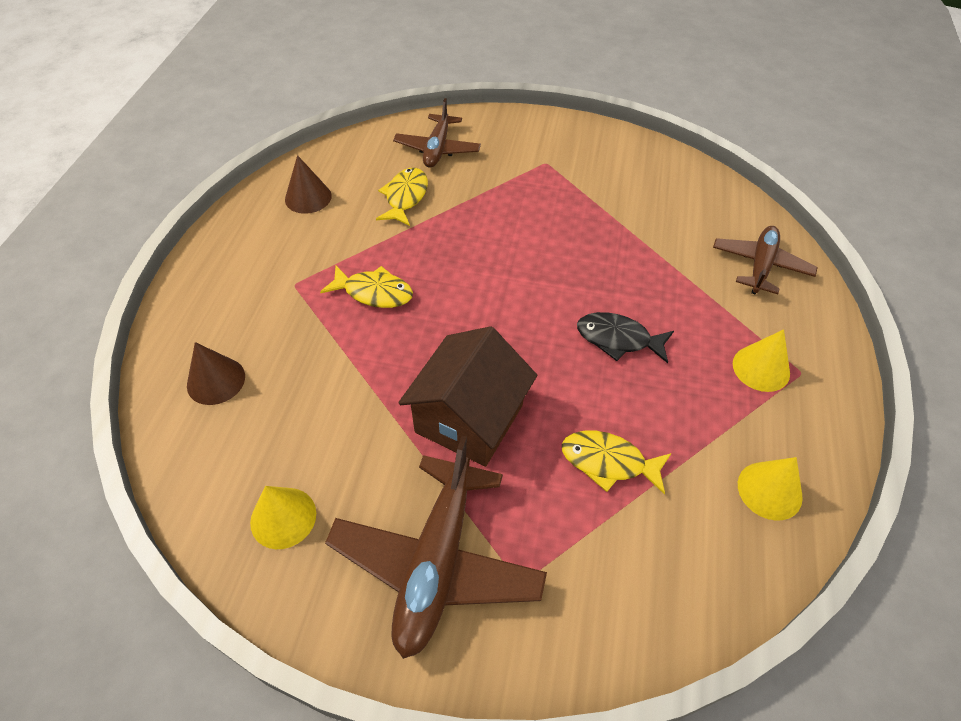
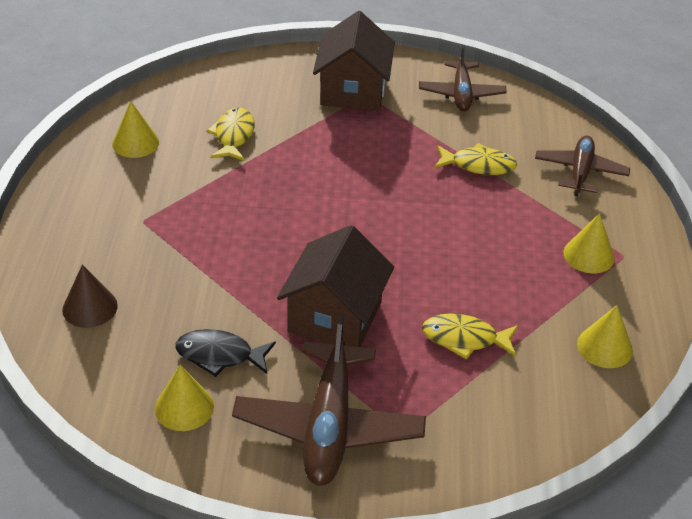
camera: 10 degrees left, 10 degrees down
brown cone [285,155,332,214] -> yellow cone [112,101,159,158]
yellow fish [320,266,413,308] -> yellow fish moved to [434,143,517,175]
brown plane [393,98,481,168] -> brown plane moved to [419,45,507,111]
black fish [577,312,674,363] -> black fish moved to [176,329,276,377]
none -> brown house [313,11,395,111]

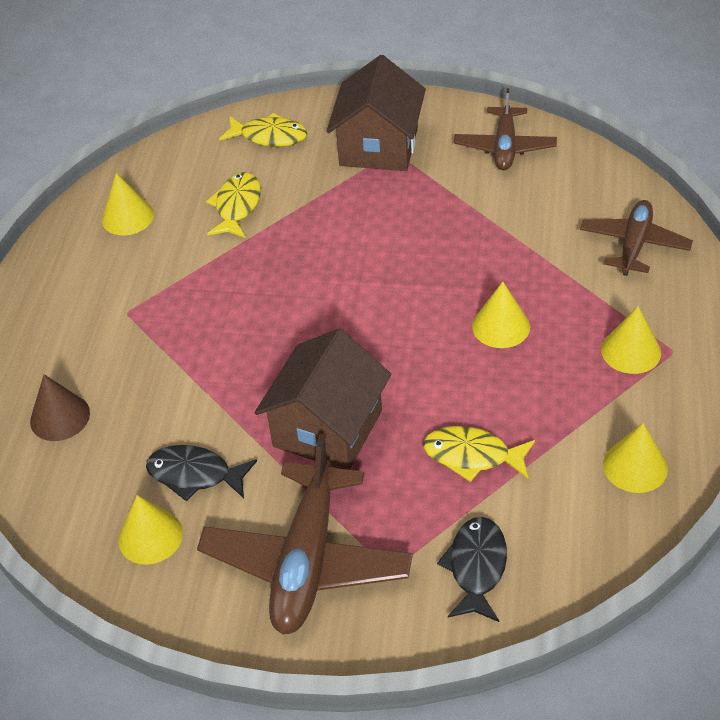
camera: 10 degrees right, 5 degrees up
yellow fish [434,143,517,175] -> yellow fish moved to [219,113,307,147]
none -> black fish [437,517,507,622]
none -> yellow cone [472,282,530,348]

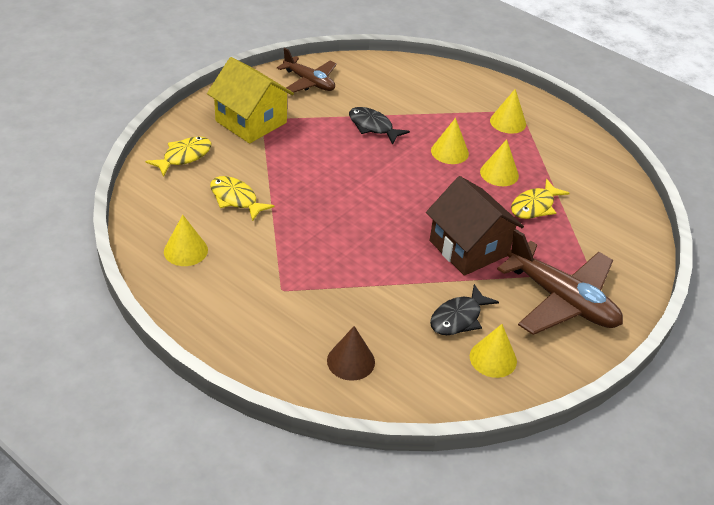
camera: 65 degrees left, 5 degrees down
brown house [326,55,426,171] -> yellow house [207,57,294,143]
black fish [437,517,507,622] -> black fish moved to [349,107,410,145]
brown plane [580,200,693,276] -> none
yellow cone [603,423,668,493] -> yellow cone moved to [480,139,519,186]

